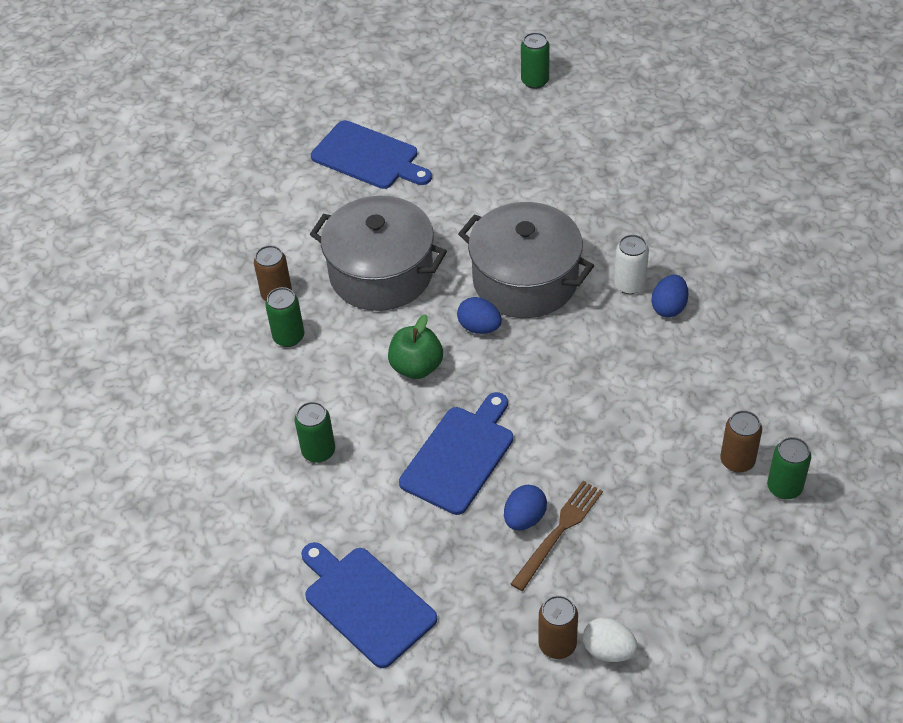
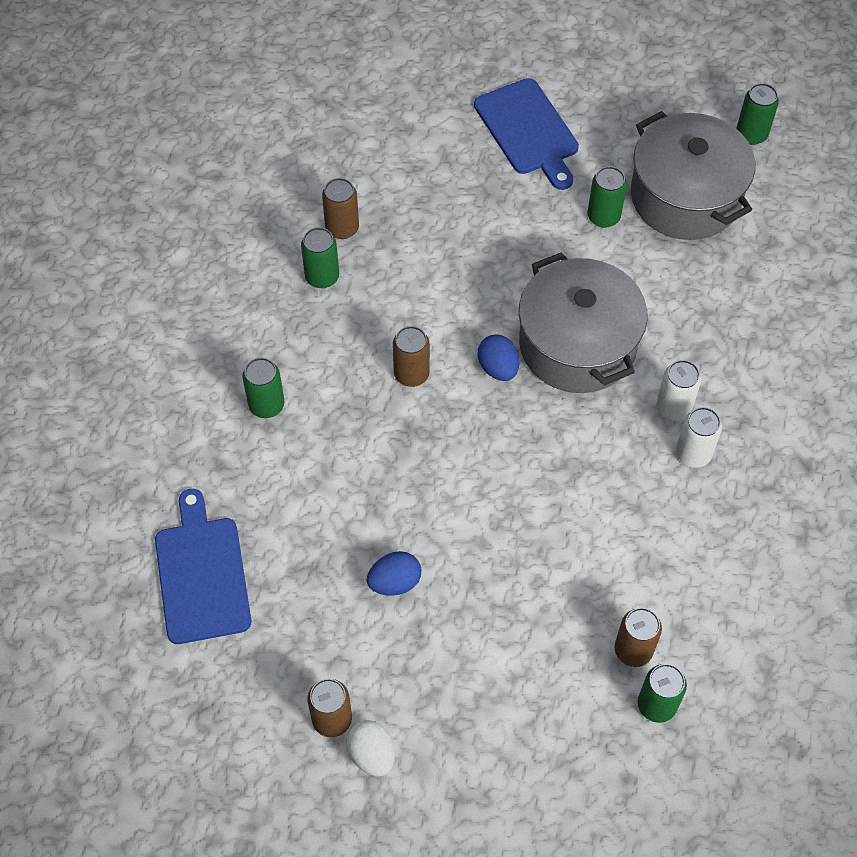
camera: 30 degrees right, 10 degrees up
grey pot [310,196,447,311] -> grey pot moved to [631,111,755,240]
green apple [388,314,443,379] -> brown can [393,326,430,387]
blue cutting board [399,392,513,515] -> none
brown fork [511,481,603,591] -> none
blue egg [652,274,688,318] -> white can [676,407,722,468]
none -> green can [587,166,627,228]

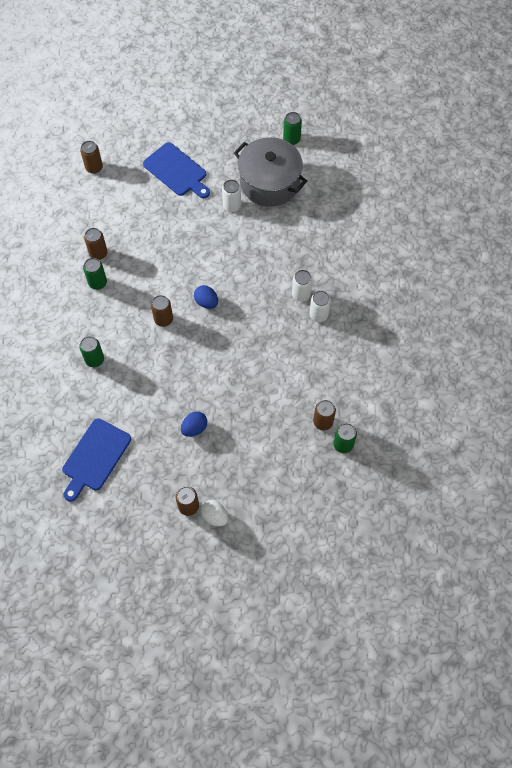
camera: 20 degrees left, 5 degrees up
blue cutting board [155,489,251,644] -> blue cutting board turned 120 degrees counterclockwise [62,418,131,502]
grey pot [519,252,647,393] -> none
green can [587,166,627,228] -> white can [222,179,241,212]
none -> brown can [80,141,103,174]

